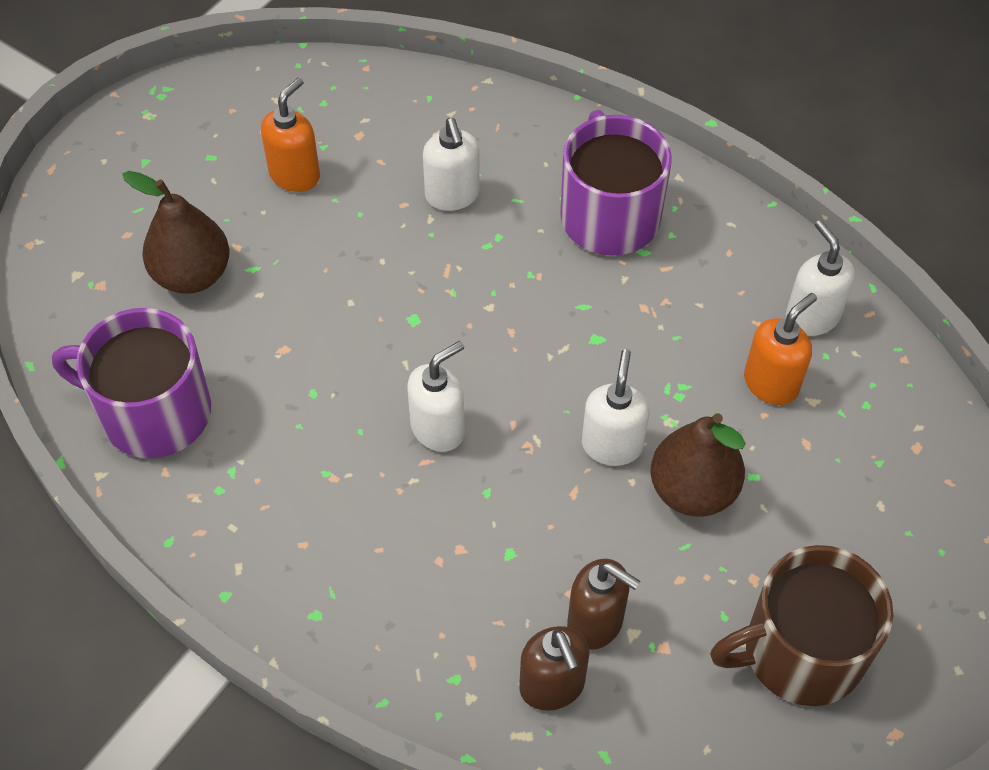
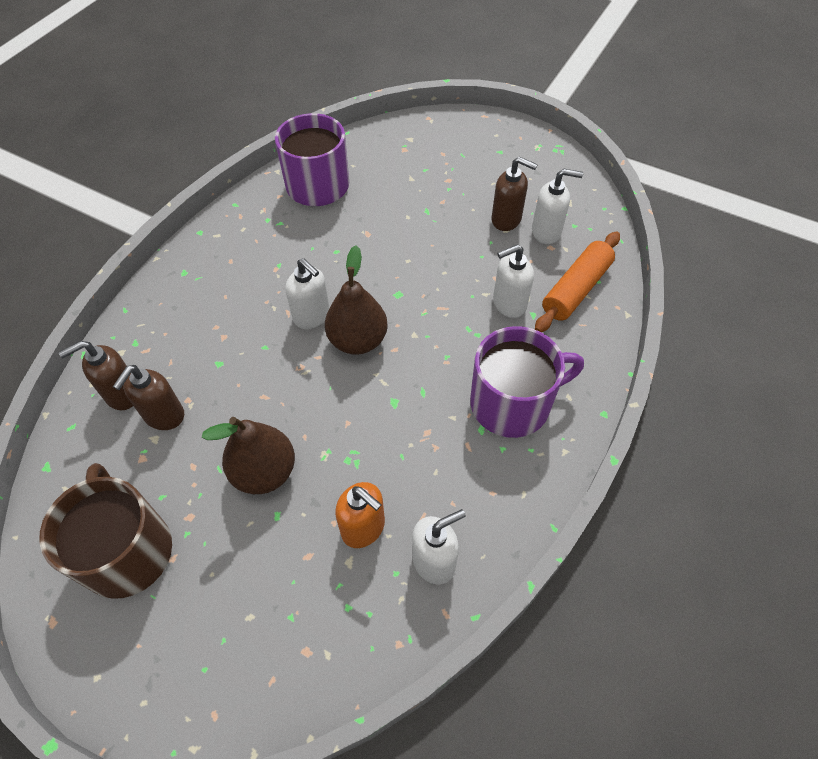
camera: 85 degrees right, 0 degrees up
brown pear [123,171,230,294] -> brown pear moved to [325,245,388,355]
orange soap dispenser [261,77,320,192] -> brown soap dispenser [491,157,538,231]
white soap dispenser [582,349,649,466] -> white soap dispenser moved to [532,169,583,244]
none -> orange rolling pin [535,231,620,332]

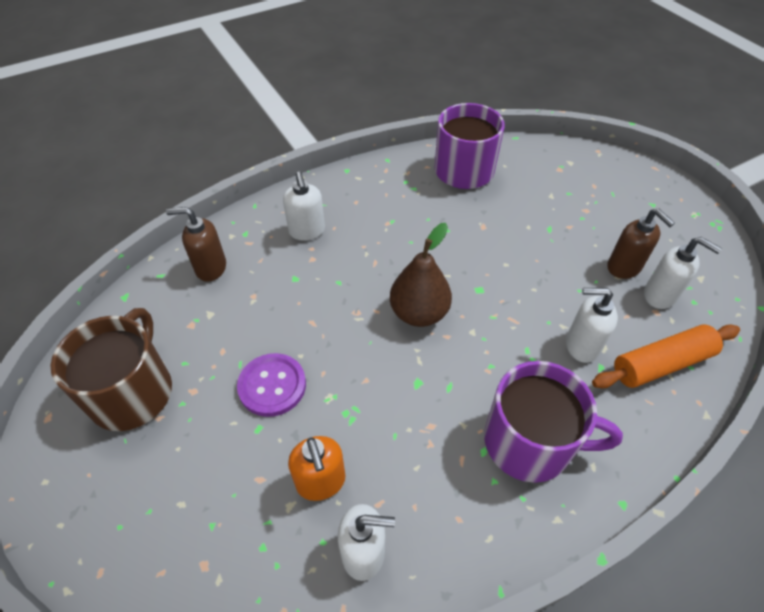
camera: 30 degrees right, 5 degrees down
brown soap dispenser [113,365,184,430] -> none
brown pear [202,417,295,494] -> purple button [237,353,306,417]
white soap dispenser [285,258,330,329] -> white soap dispenser moved to [283,171,325,241]

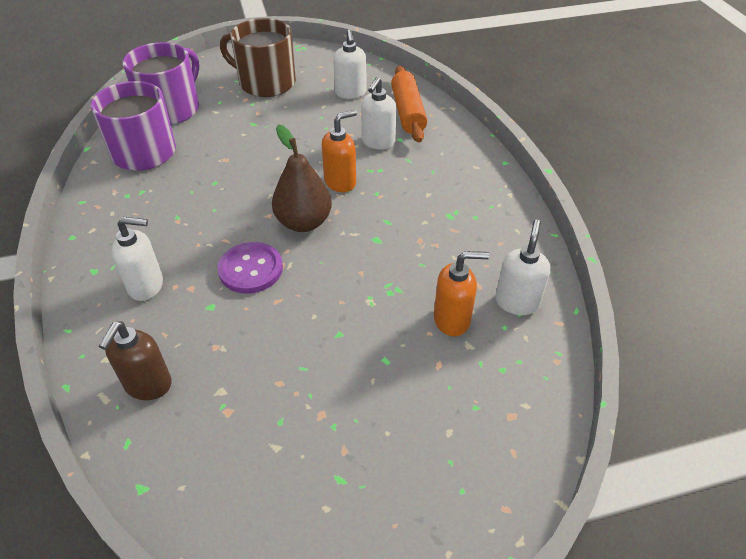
camera: 75 degrees left, 5 degrees down
brown mug [50,308,172,431] -> brown mug moved to [220,18,296,97]
purple button [237,353,306,417] -> purple button moved to [217,242,283,293]
purple mug [484,361,623,483] -> purple mug moved to [123,42,199,125]
brown soap dispenser [607,209,675,279] -> none
white soap dispenser [644,237,722,309] -> white soap dispenser turned 120 degrees clockwise [333,30,367,99]
none -> orange soap dispenser [322,110,357,192]

